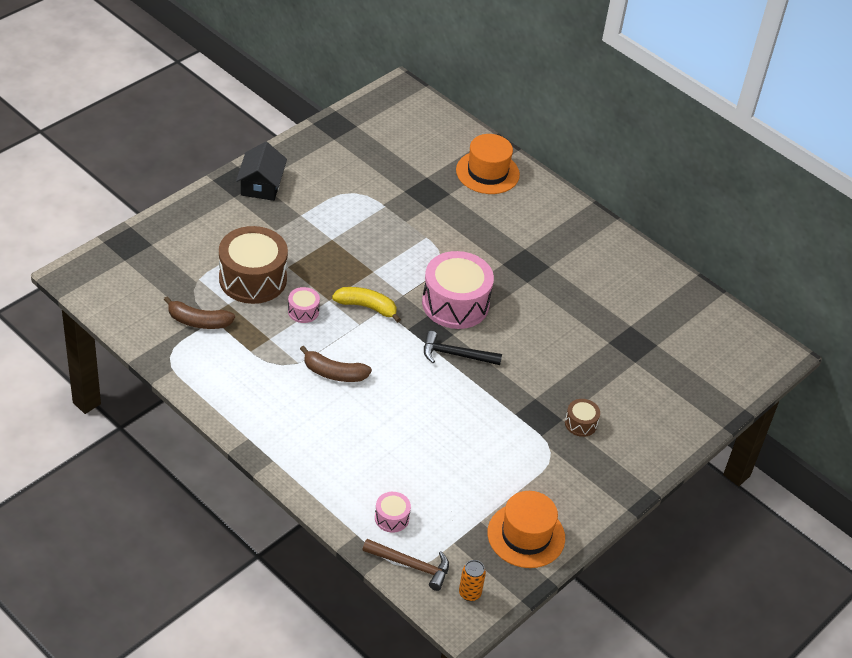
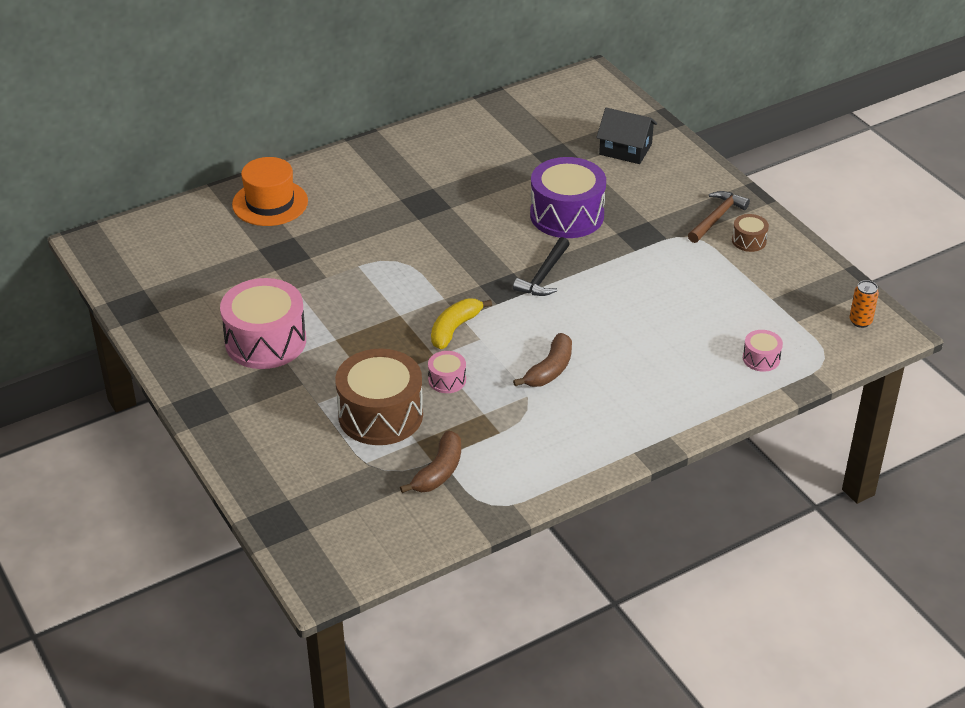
camera: 70 degrees left, 5 degrees down
black house [236,142,287,201] -> black house moved to [596,108,657,164]
brown hammer [362,539,449,591] -> brown hammer moved to [688,191,750,243]
pink drum [422,251,494,329] -> pink drum moved to [220,278,306,369]
orange hat [487,491,565,568] -> none
brown drum [565,399,600,437] -> brown drum moved to [732,214,769,252]
none -> purple drum [530,157,606,238]

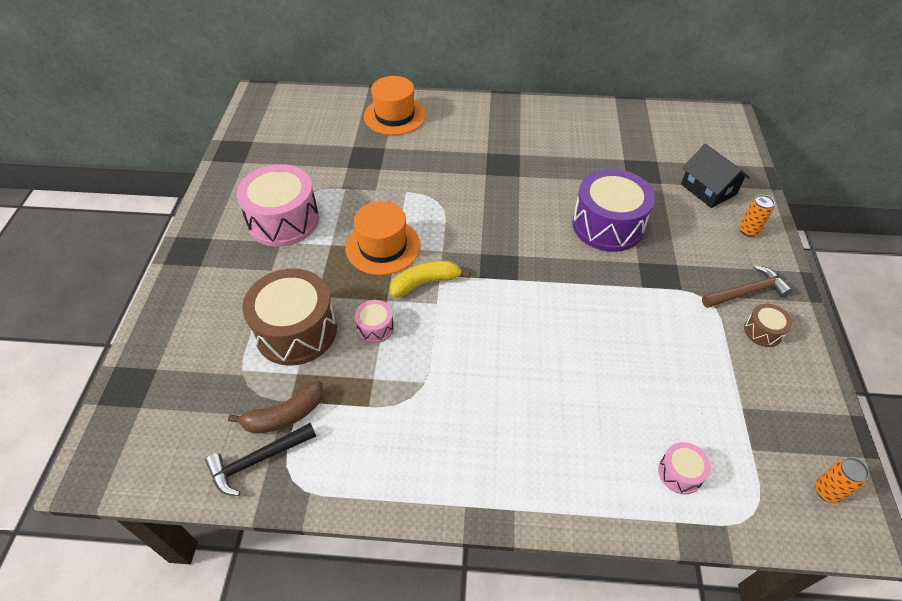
camera: 35 degrees right, 10 degrees up
black hammer [513,237,569,296] -> black hammer moved to [205,423,316,496]
brown banana [513,333,572,387] -> none
none -> orange hat [345,201,421,275]
none -> orange can [740,195,775,237]

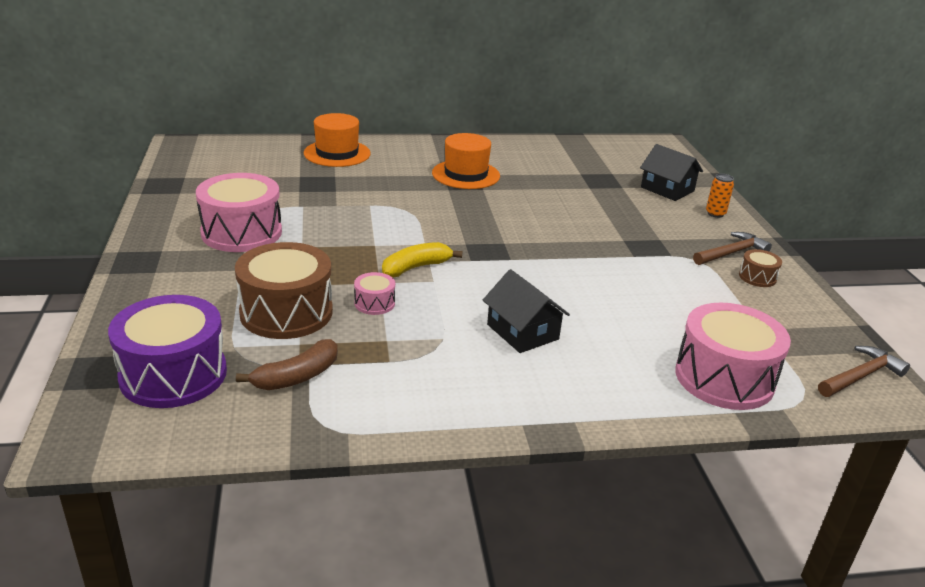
camera: 15 degrees left, 20 degrees down
black hammer [205,423,316,496] -> none
orange hat [345,201,421,275] -> orange hat moved to [432,133,500,189]
purple drum [572,169,655,252] -> purple drum moved to [108,295,227,408]
pink drum [658,442,711,494] -> pink drum [675,303,791,410], size x2.19
orange can [815,457,869,503] -> brown hammer [818,346,910,397]
none -> black house [483,269,570,353]

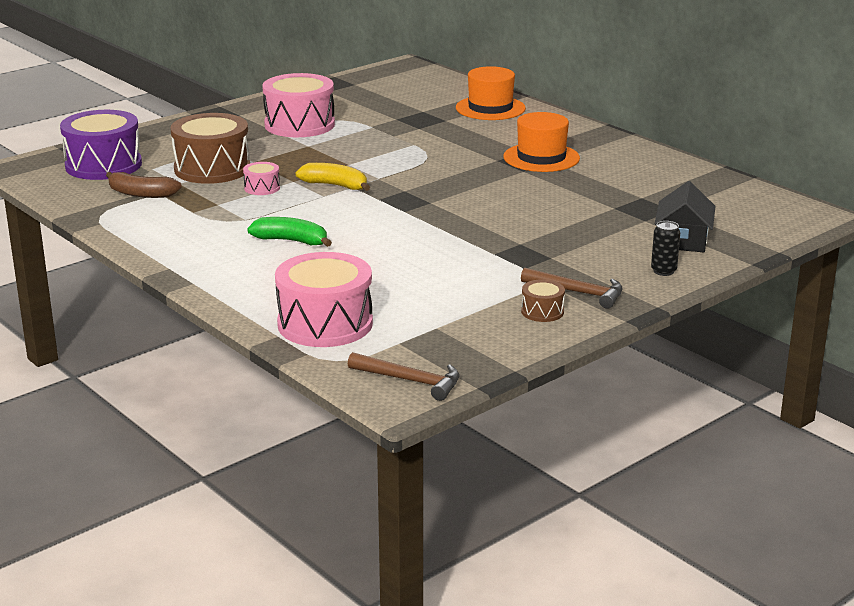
camera: 60 degrees right, 5 degrees down
black house [483,269,570,353] -> green banana [247,217,332,247]
orange can [706,173,734,218] -> black can [651,221,680,276]

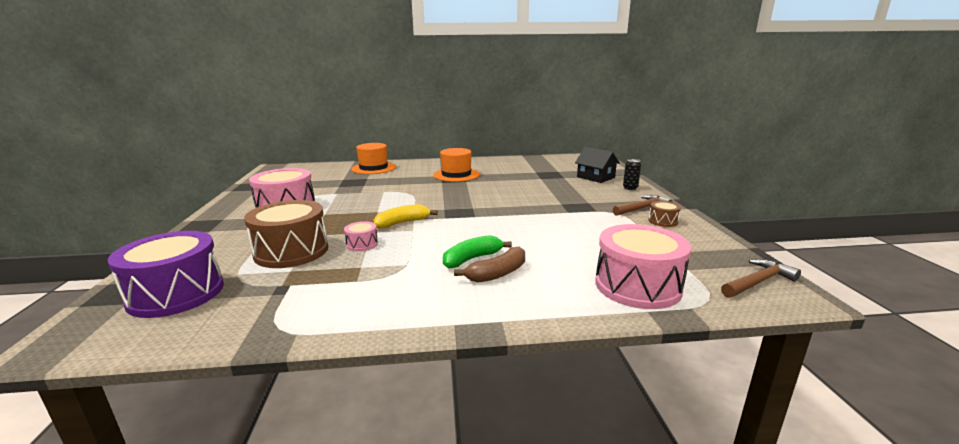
camera: 55 degrees left, 5 degrees down
brown banana [106,172,182,198] -> brown banana moved to [454,247,525,283]

